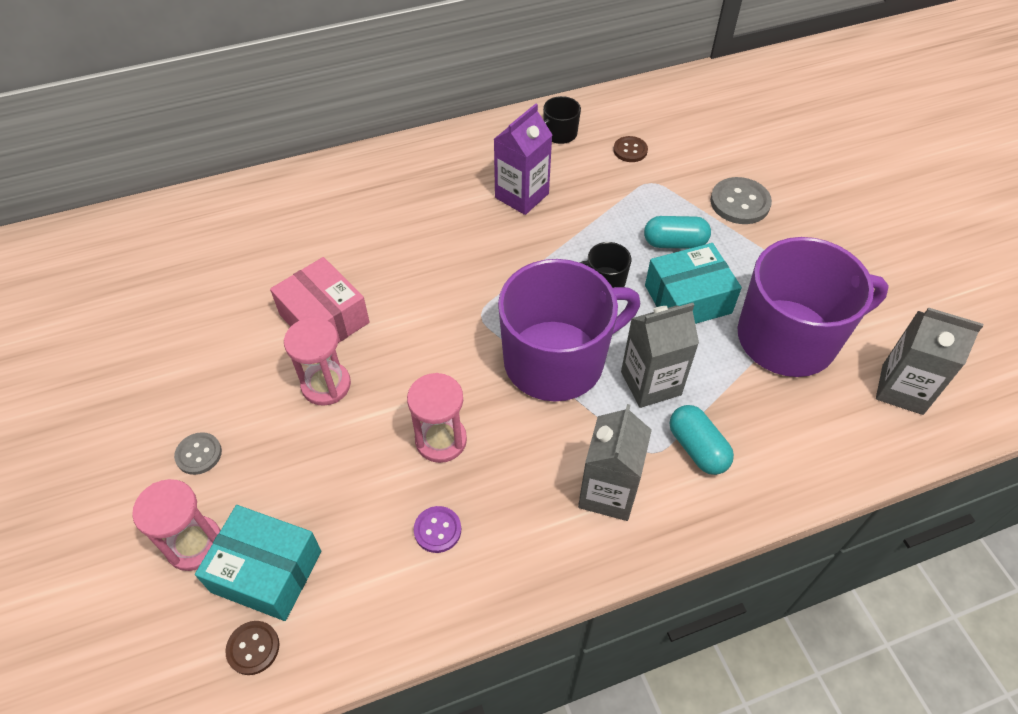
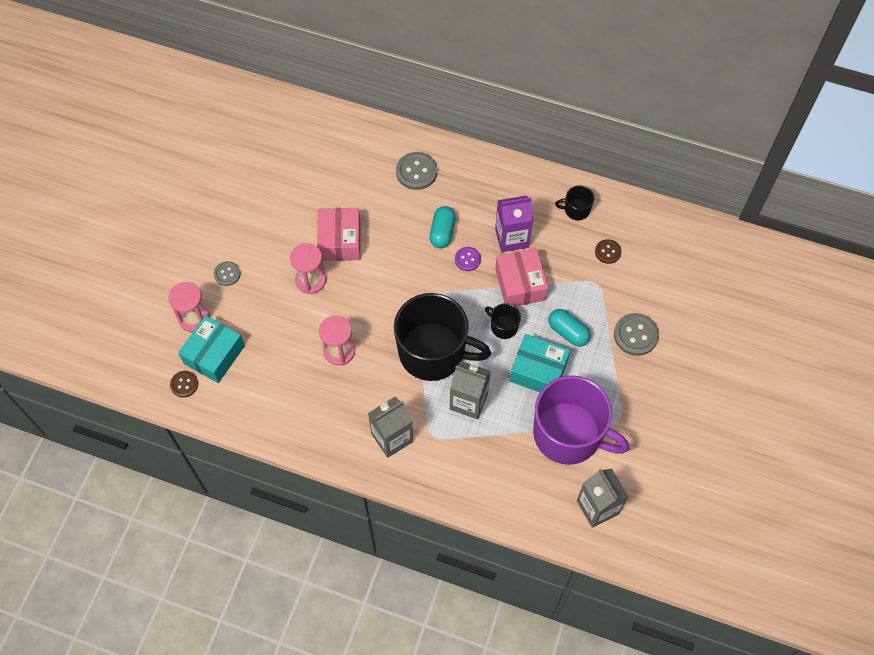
camera: 40 degrees right, 10 degrees up
turquoise box [195,505,321,621] -> turquoise box turned 60 degrees clockwise [178,316,245,383]
purple button [414,506,461,553] -> purple button moved to [455,247,481,271]
purple mug [498,259,640,402] -> black mug [394,293,491,381]
turquoise capsule [670,405,734,475] -> turquoise capsule moved to [429,206,456,248]
none -> grey button [396,152,437,190]
none -> pink box [495,248,548,306]

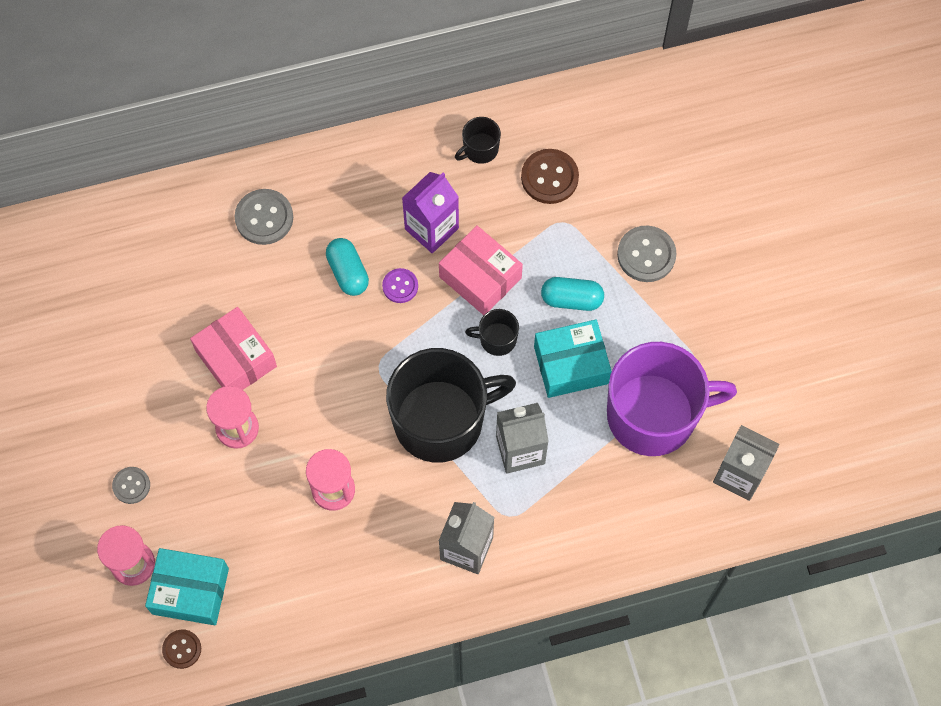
camera: 35 degrees left, 5 degrees up
turquoise box [178,316,245,383] -> turquoise box turned 75 degrees counterclockwise [145,548,229,625]
brown button [595,239,621,264] -> brown button [521,149,579,204], size x1.64

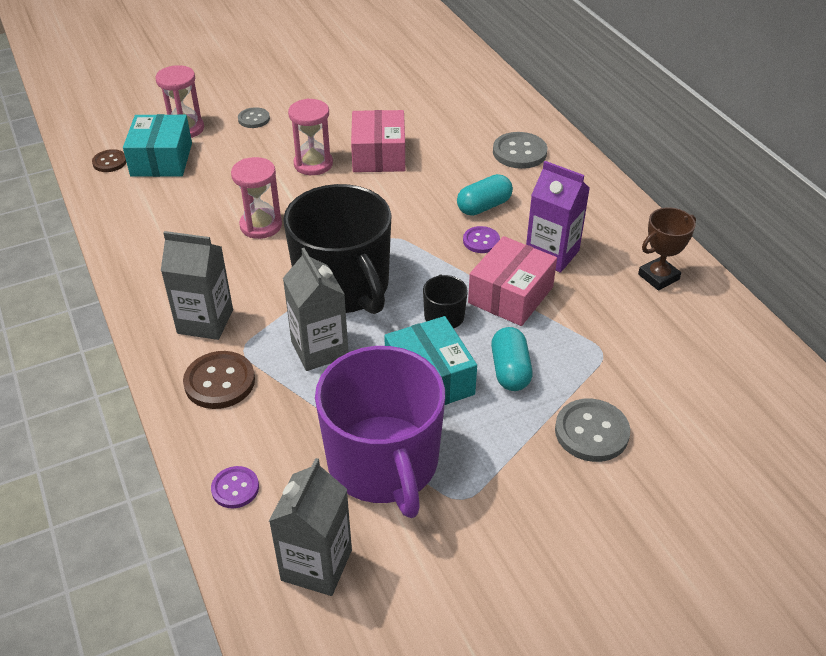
camera: 80 degrees right, 25 degrees down
pink box [190,307,277,390] -> pink box turned 45 degrees counterclockwise [351,110,405,172]
black mug [455,117,501,164] -> brown trophy [638,207,696,290]
brown button [521,149,579,204] -> brown button moved to [183,351,255,409]
none -> purple button [211,466,259,508]

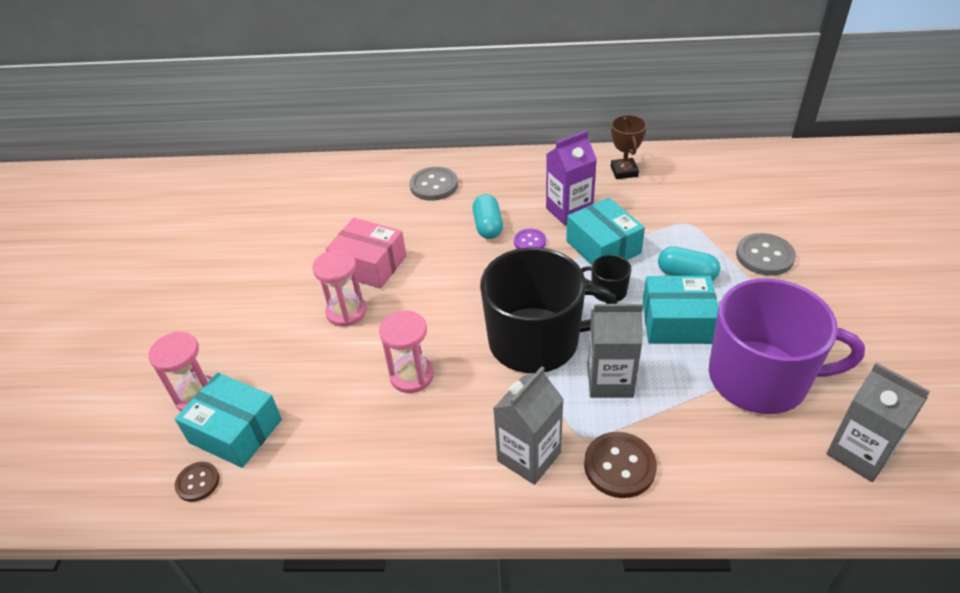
camera: 60 degrees left, 0 degrees up
purple button [211,466,259,508] -> none
grey button [238,107,270,128] -> none
pink box [468,236,557,326] -> turquoise box [566,198,645,265]

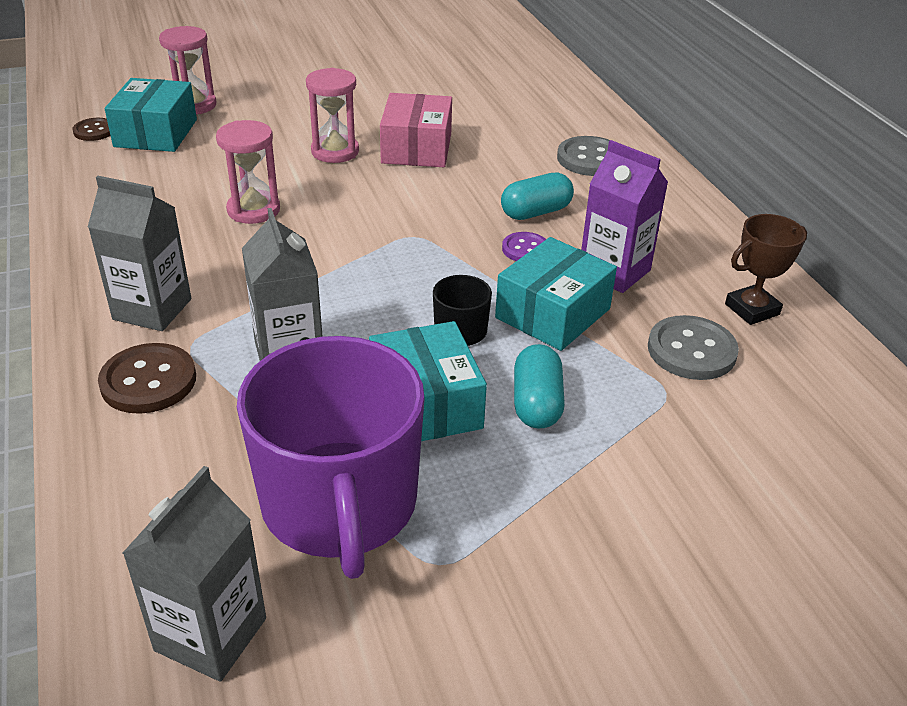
camera: 65 degrees right, 5 degrees down
black mug [480,247,617,373] -> none
grey button [736,233,796,276] -> grey button moved to [648,315,739,380]

